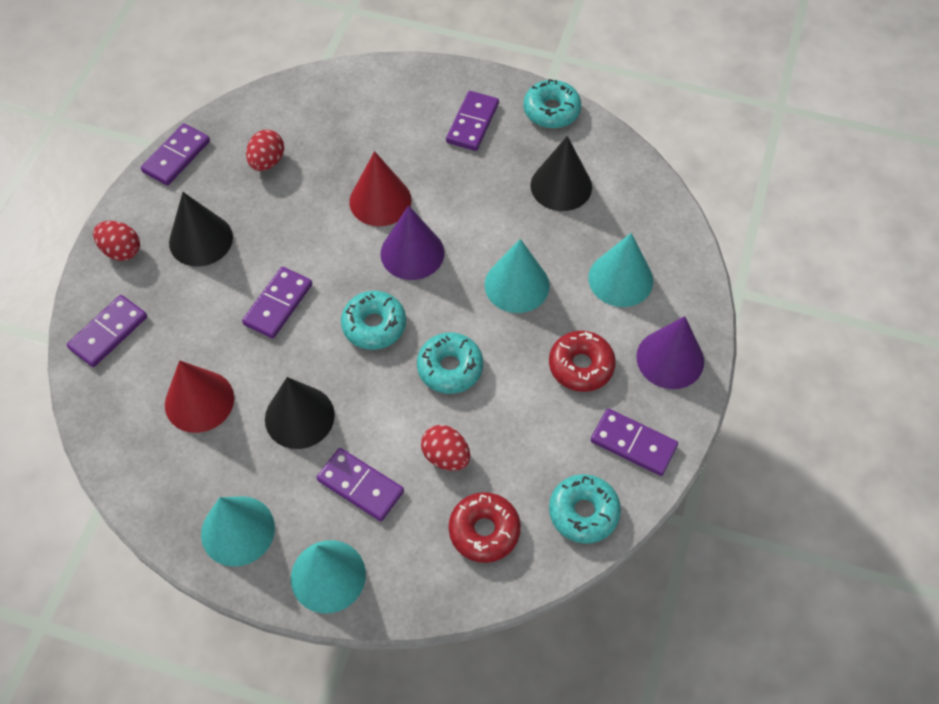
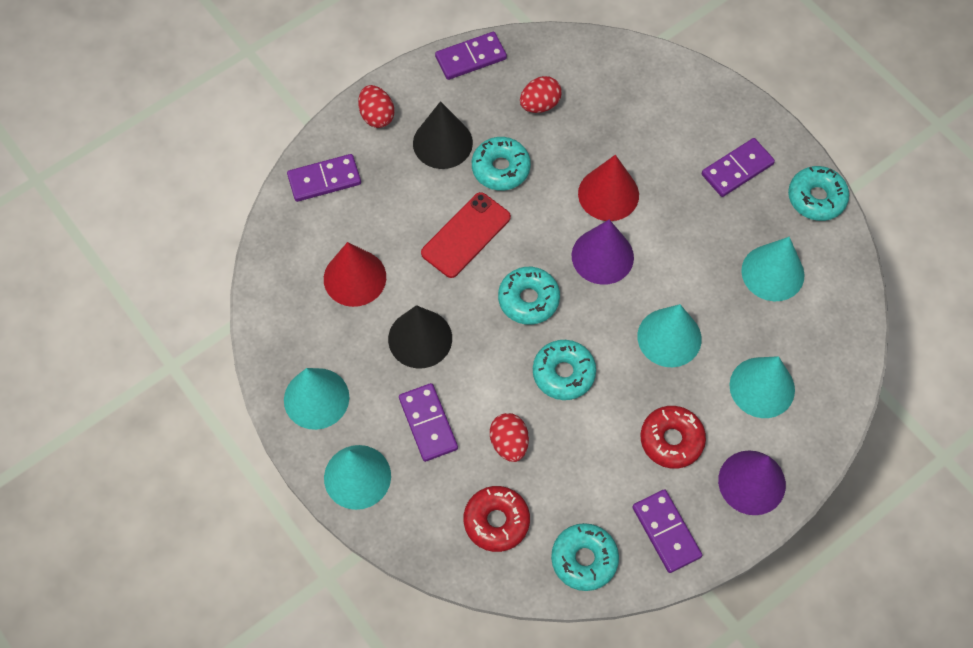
camera: 35 degrees right, 5 degrees up
purple domino [242,267,312,339] -> red phone [421,192,511,278]
black cone [531,136,592,211] -> turquoise cone [741,237,804,301]
none -> turquoise donut [472,137,531,191]

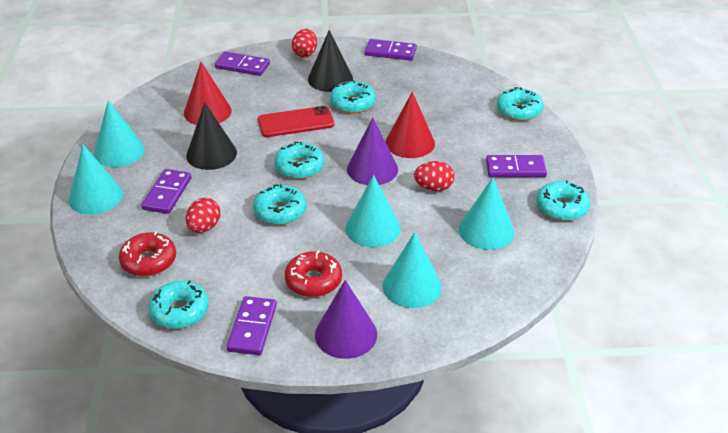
camera: 35 degrees right, 25 degrees down
red egg [520,76,562,113] -> red egg moved to [414,161,454,191]
none -> turquoise donut [497,87,544,121]

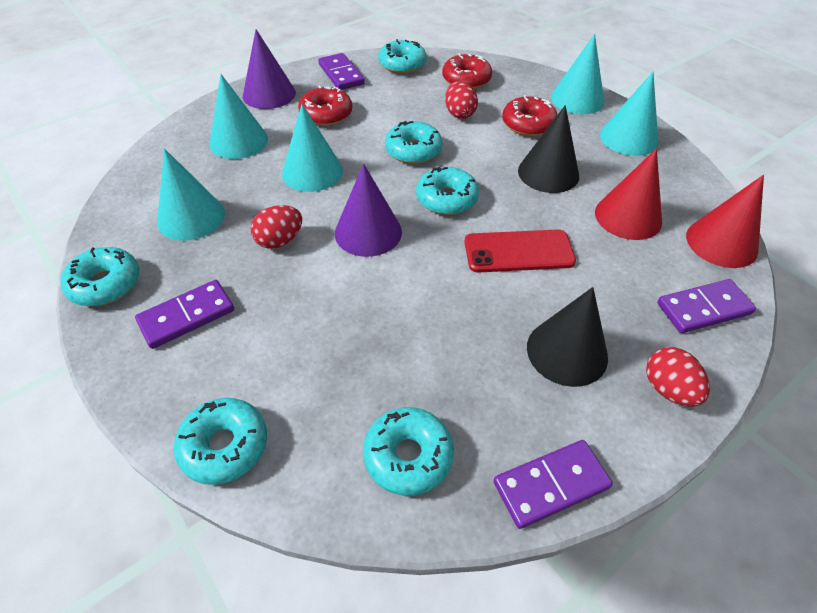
camera: 145 degrees right, 10 degrees up
purple domino [141,169,192,214] -> red donut [502,95,557,136]
red phone [258,106,334,137] -> red phone turned 45 degrees clockwise [464,229,576,273]
turquoise donut [330,80,376,114] -> turquoise donut moved to [363,407,454,496]
red cone [386,92,435,158] -> red cone moved to [686,175,764,268]

